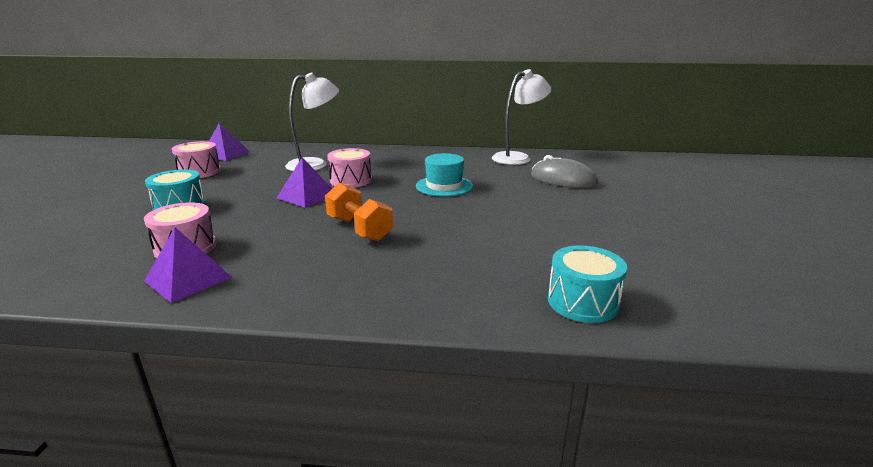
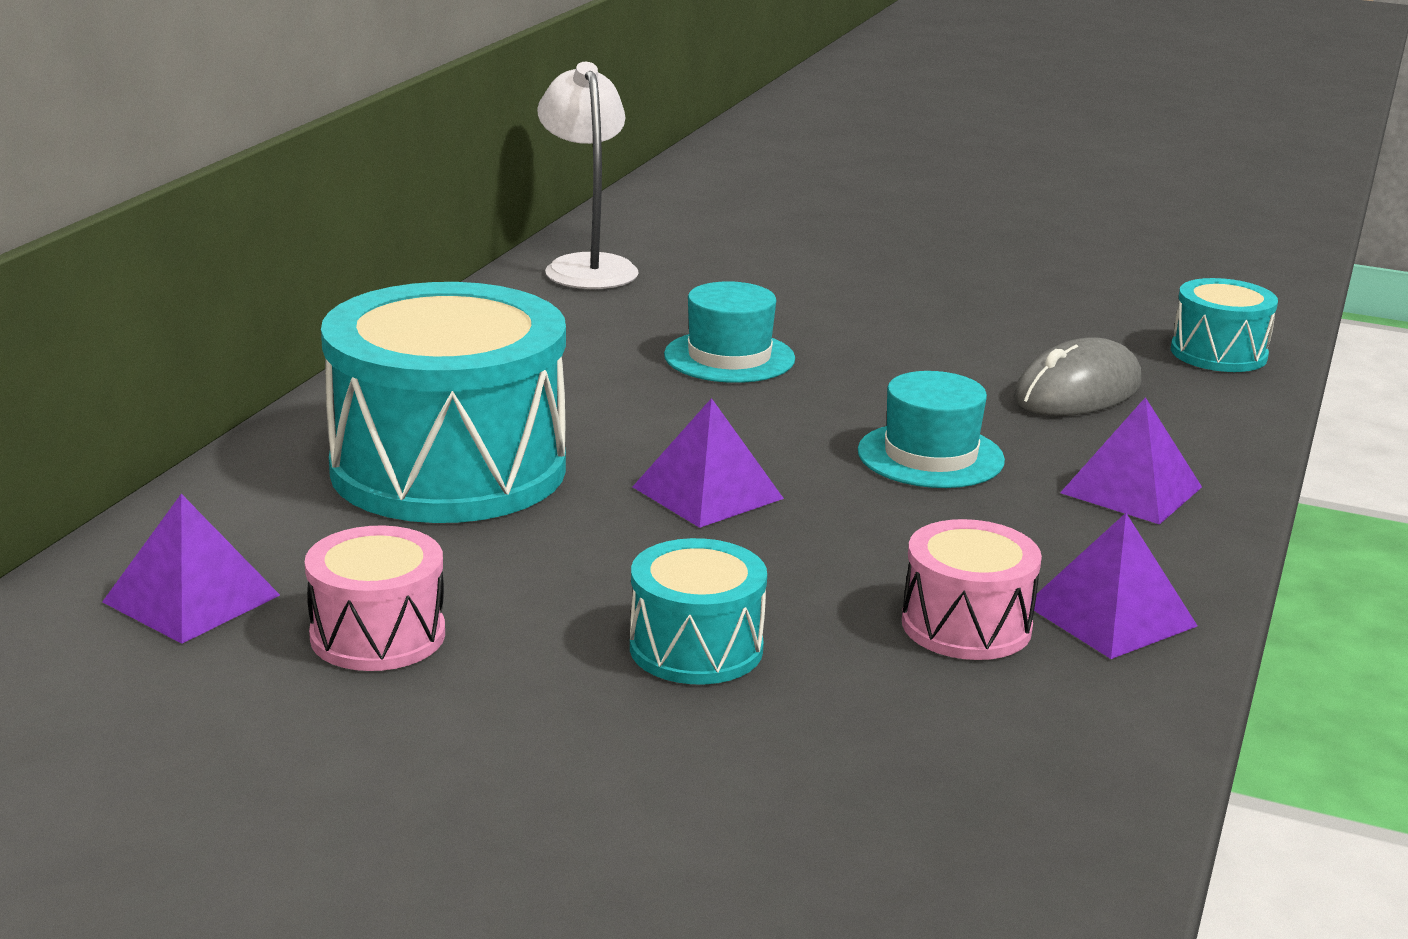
camera: 75 degrees left, 0 degrees up
white lamp [285,72,339,171] -> turquoise drum [321,282,566,523]
orange dumbbell [325,183,393,241] -> turquoise hat [858,371,1005,488]
pink drum [327,148,372,188] -> none
grey mouse [531,155,598,188] -> grey mouse moved to [1013,338,1141,416]
none -> purple pyramid [1060,397,1202,525]

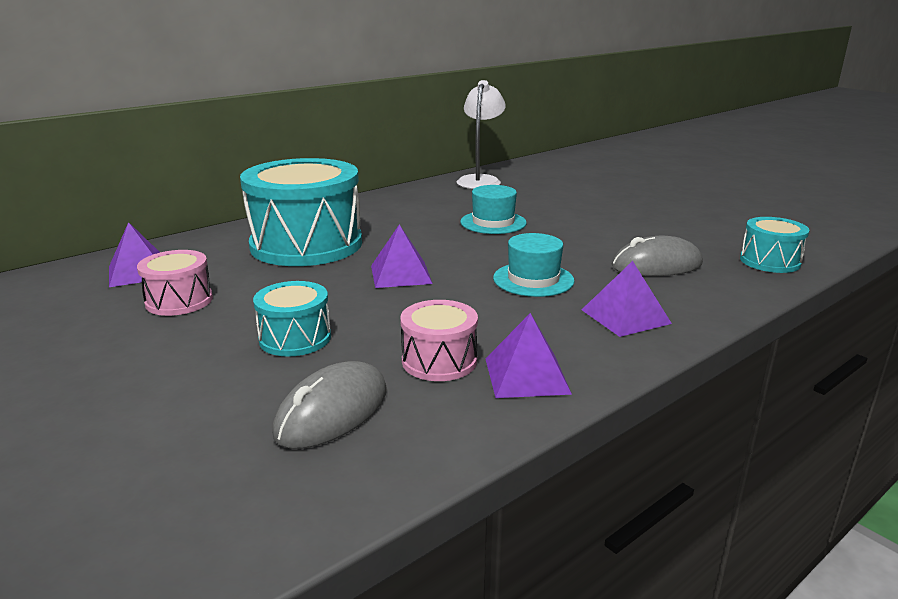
camera: 30 degrees right, 0 degrees up
none -> grey mouse [272,361,387,449]

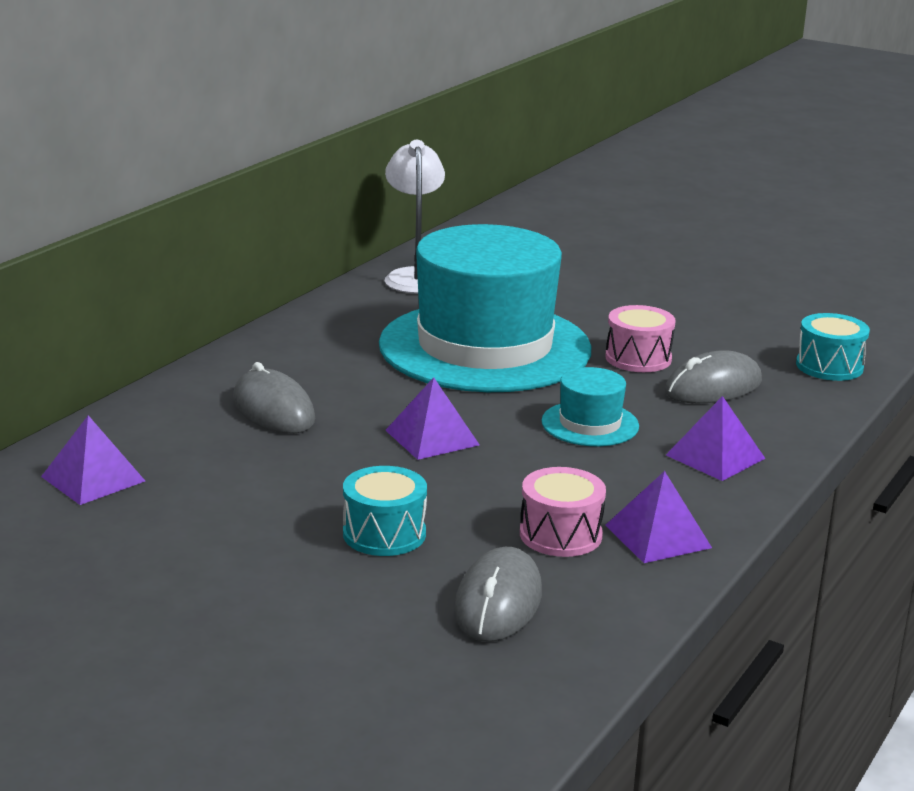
camera: 20 degrees left, 0 degrees up
pink drum [137,250,213,316] -> pink drum moved to [605,305,676,372]
turquoise drum [240,158,362,266] -> grey mouse [233,362,315,434]
turquoise hat [460,185,527,234] -> turquoise hat [379,224,592,392], size x2.41

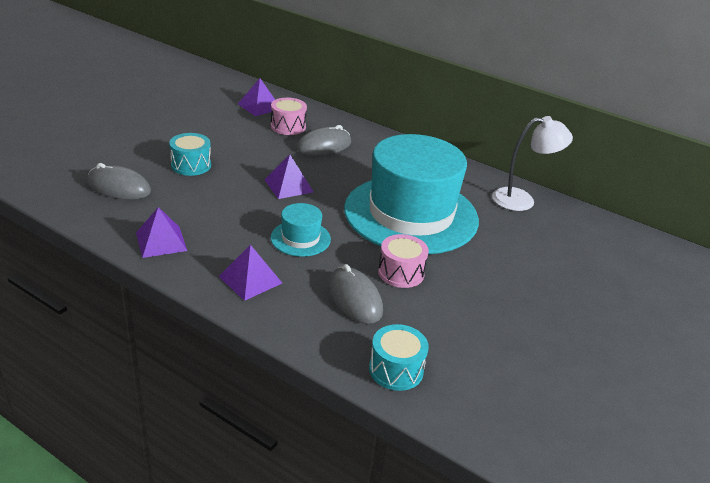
camera: 90 degrees right, 10 degrees up
pink drum [520,467,606,557] -> pink drum moved to [271,98,307,135]

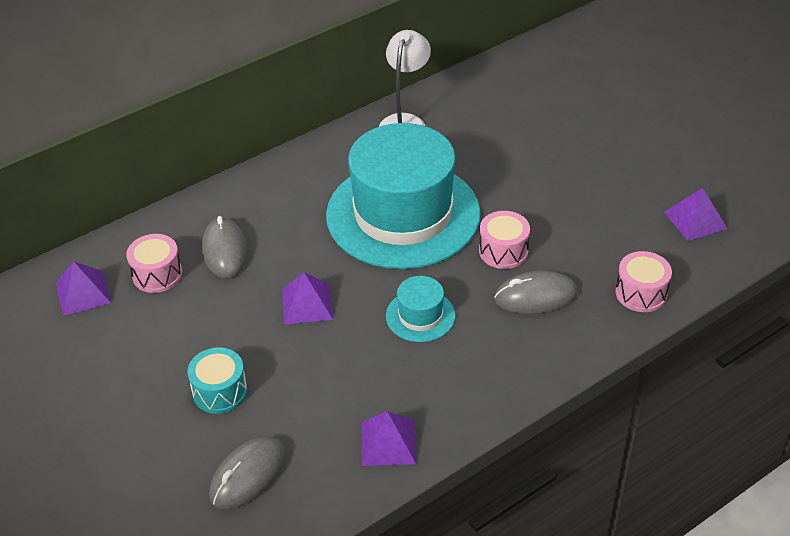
camera: 65 degrees left, 10 degrees up
purple pyramid [218,245,282,301] -> purple pyramid moved to [664,188,728,241]
turquoise drum [369,324,429,391] -> pink drum [615,251,672,312]

